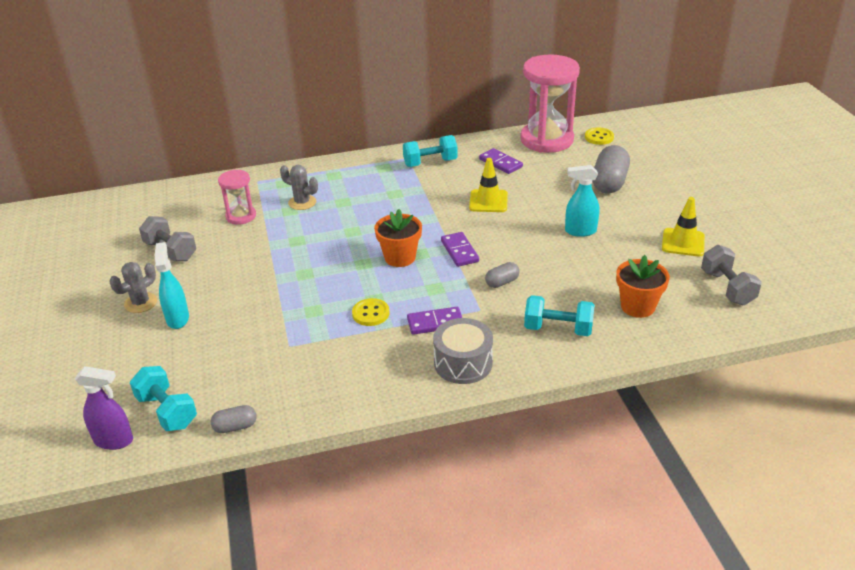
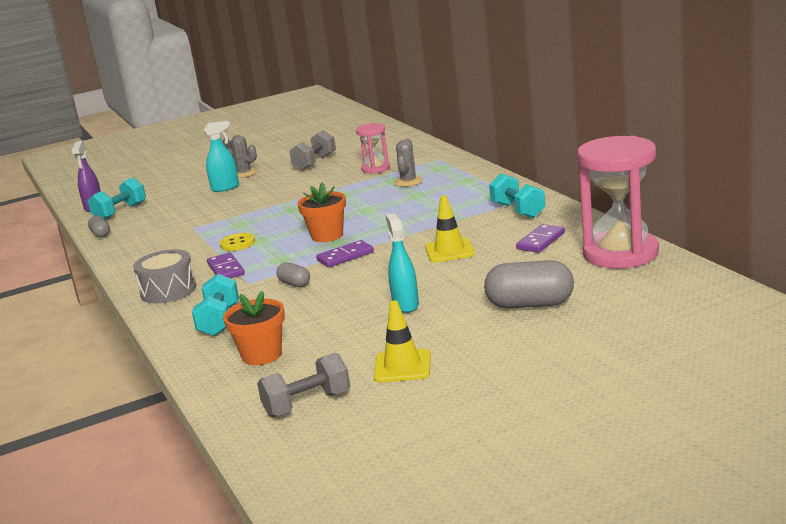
camera: 80 degrees right, 15 degrees down
yellow button [585,128,614,145] -> none

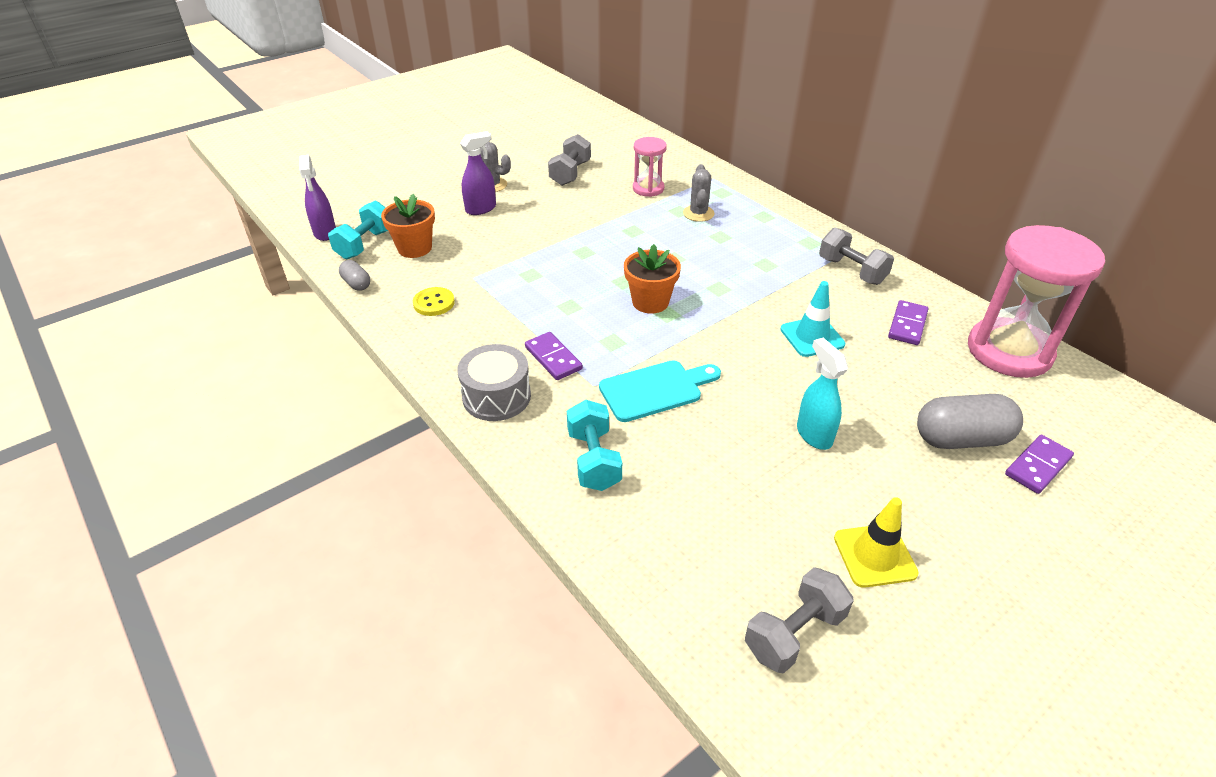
camera: 15 degrees left, 20 degrees up
turquoise spray bottle [203,121,239,192] -> purple spray bottle [460,131,496,215]
yellow button [220,233,255,251] -> yellow button moved to [413,287,455,316]
orange flower pot [223,291,285,365] -> orange flower pot moved to [381,194,435,258]
grey capsule [276,262,310,287] -> turquoise cutting board [599,360,721,422]
purple domino [316,240,374,268] -> purple domino moved to [1005,435,1074,494]
yellow traffic cone [425,195,475,262] -> turquoise traffic cone [780,281,845,357]
turquoise dumbbell [489,173,545,218] -> grey dumbbell [819,228,894,285]

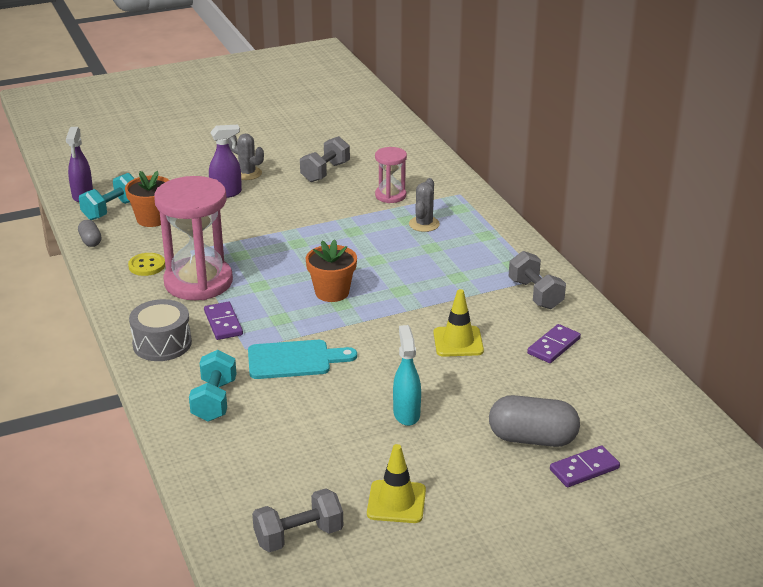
camera: 15 degrees right, 10 degrees down
turquoise traffic cone [780,281,845,357] -> yellow traffic cone [433,289,484,357]
pink hourglass [968,225,1105,378] -> pink hourglass moved to [154,176,233,300]

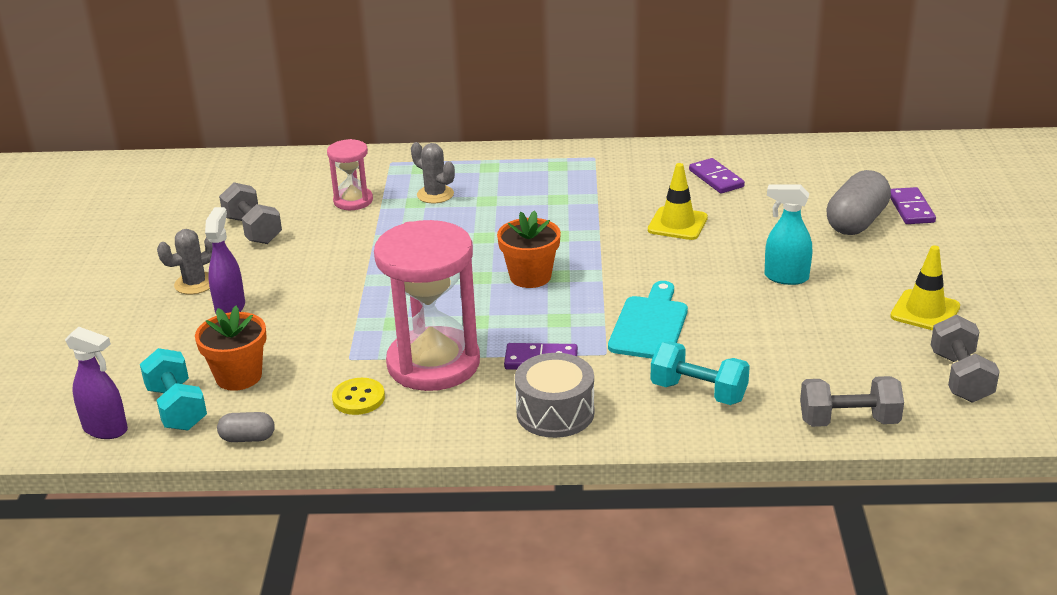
camera: 65 degrees left, 0 degrees up
grey dumbbell [509,251,566,309] -> grey dumbbell moved to [800,376,904,427]

